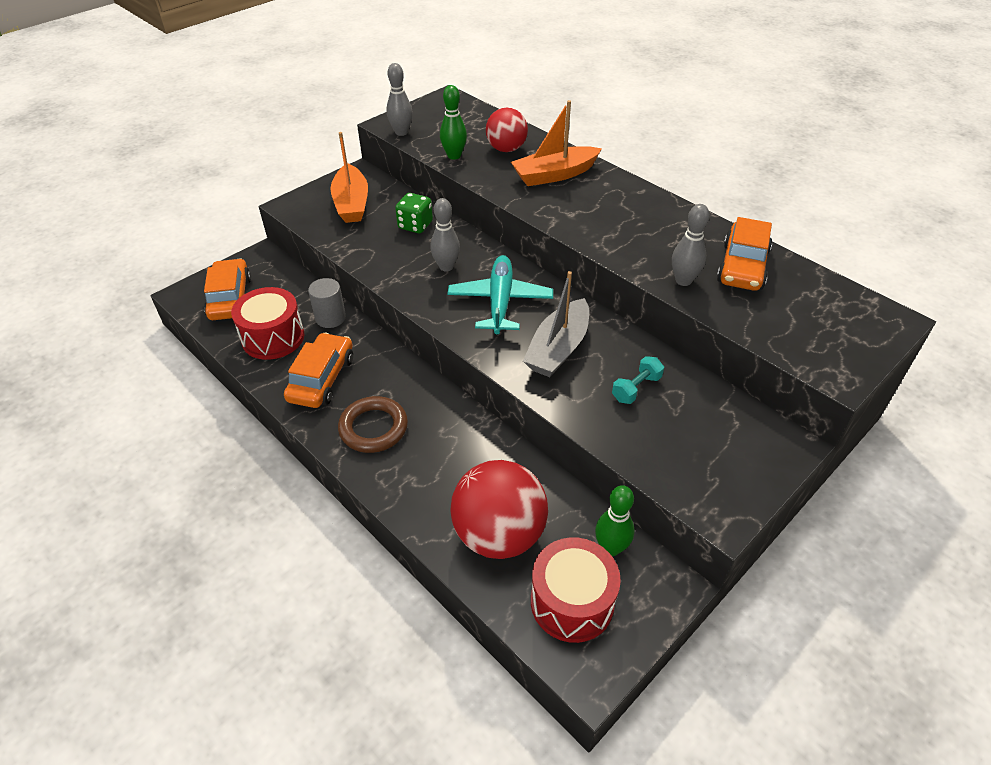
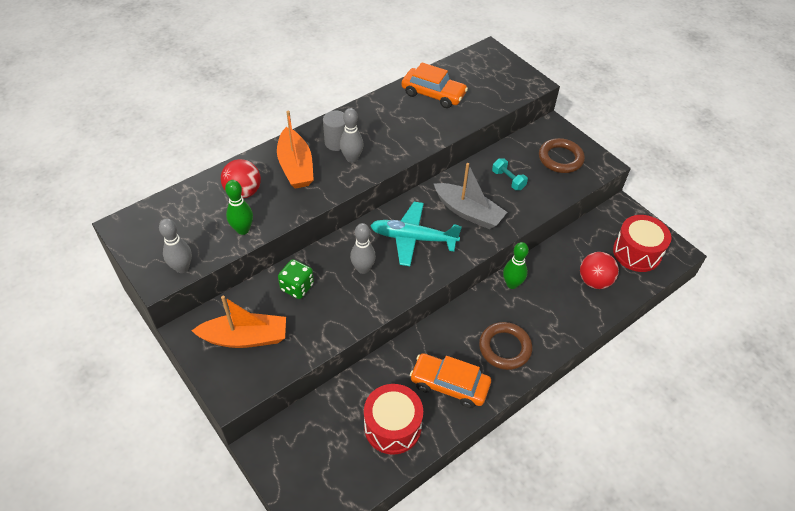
camera: 85 degrees left, 5 degrees up
orange car [204,258,251,320] -> none
grey cylinder [308,278,346,328] -> grey cylinder moved to [323,111,345,151]
red ball [450,460,548,559] -> red ball [580,252,619,289], size x0.62
green bowling pin [595,485,635,556] -> green bowling pin moved to [503,242,529,289]
grey bowling pin [672,204,710,286] -> grey bowling pin moved to [340,108,364,163]
none -> brown ring [539,138,585,173]

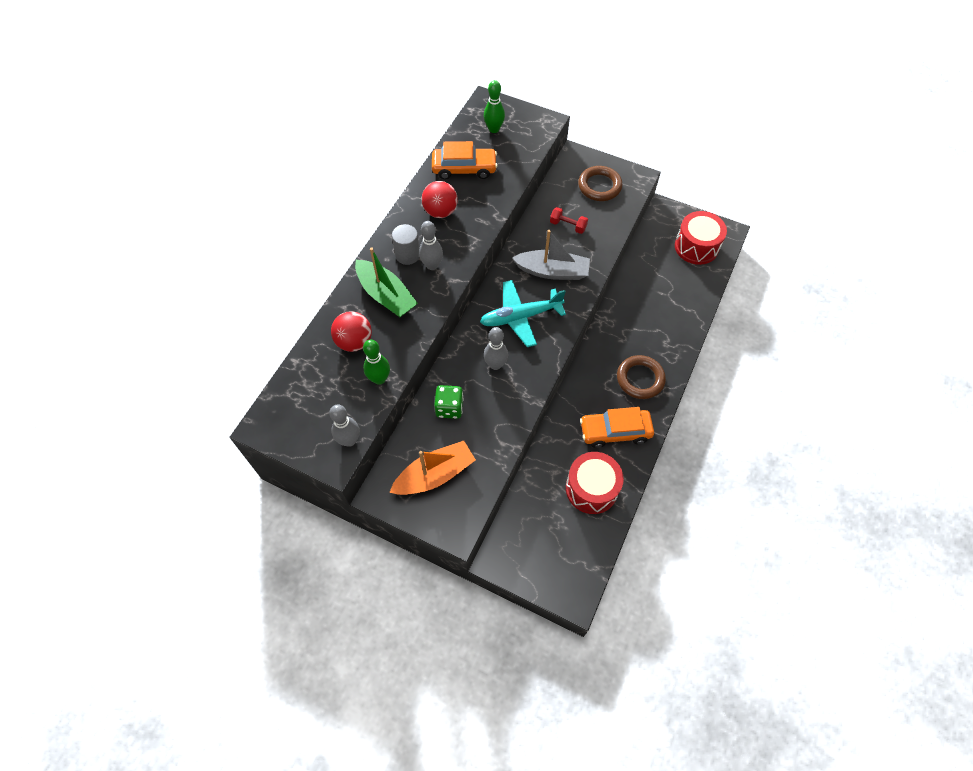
camera: 25 degrees left, 10 degrees up
orange boat [277,111,314,189] -> green boat [355,248,418,317]
turquoise dumbbell [492,158,528,190] -> red dumbbell [550,207,588,234]
green bowling pin [503,242,529,289] -> green bowling pin moved to [484,80,505,133]
red ball [580,252,619,289] -> red ball moved to [421,181,458,218]

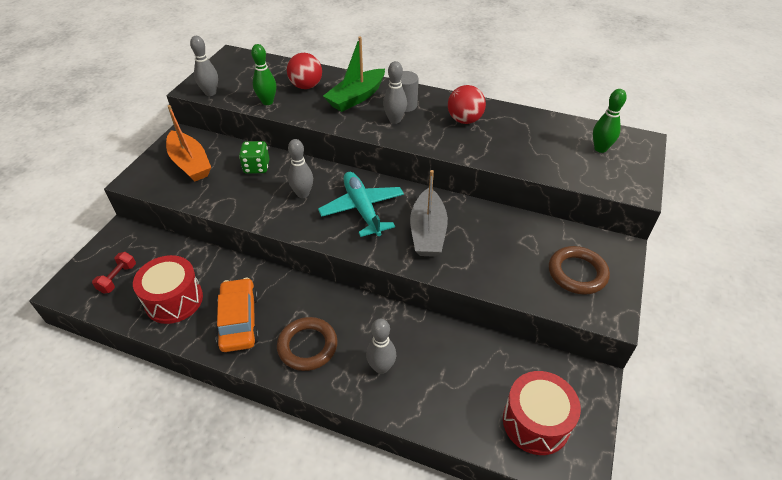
camera: 85 degrees right, 15 degrees down
orange car [432,141,497,179] -> none
red dumbbell [550,207,588,234] -> red dumbbell moved to [92,252,136,294]
none -> grey bowling pin [366,319,396,374]

